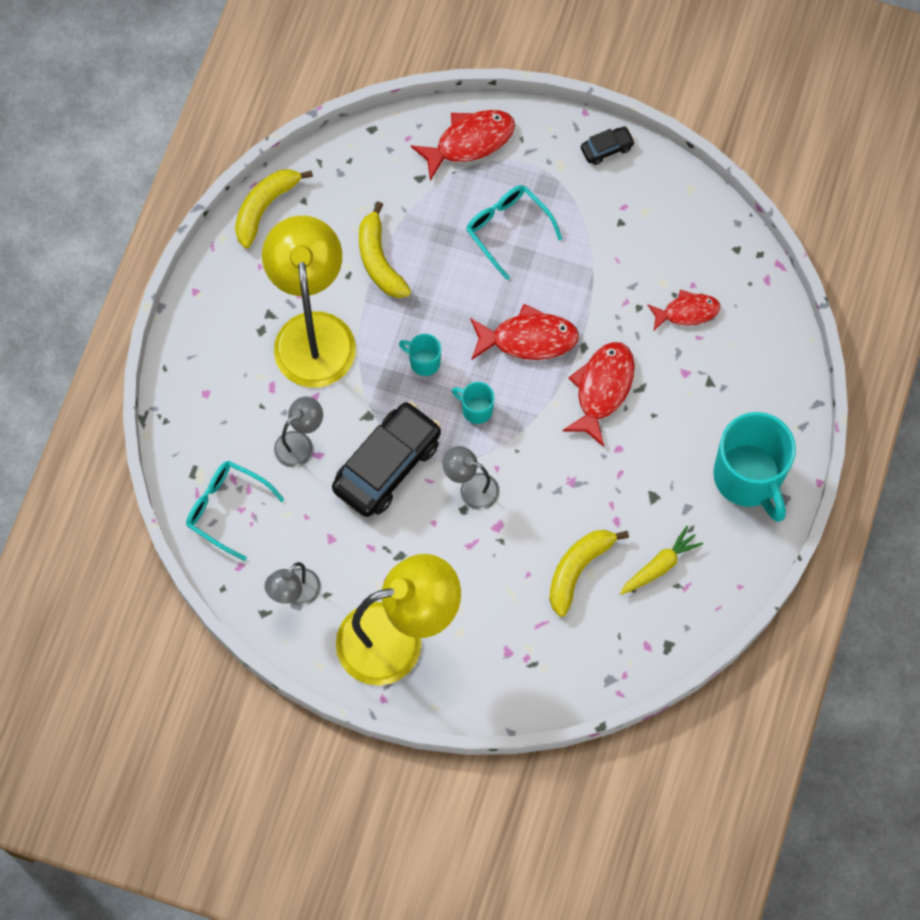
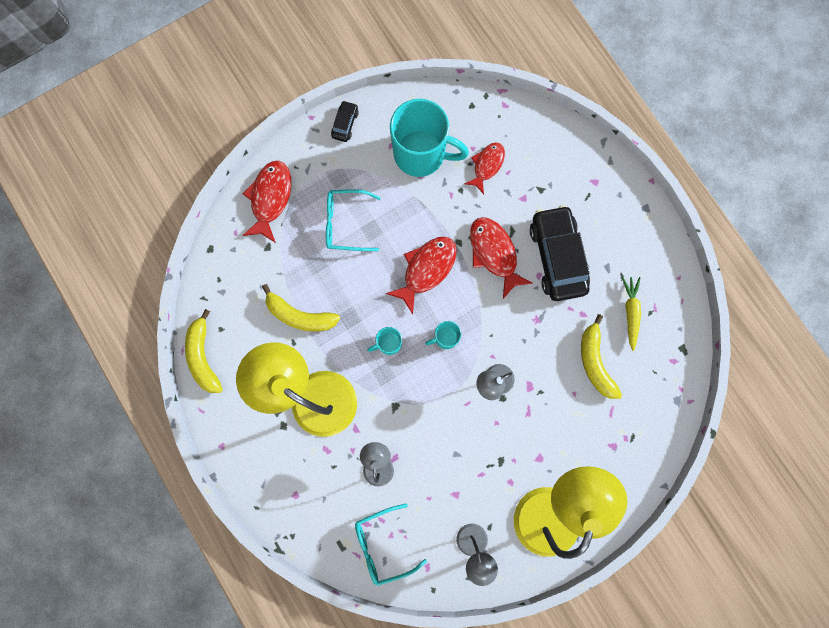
camera: 50 degrees left, 10 degrees up
black car [332,401,441,517] -> black car moved to [530,205,590,301]
turquoise mug [713,412,796,522] -> turquoise mug moved to [390,99,469,177]

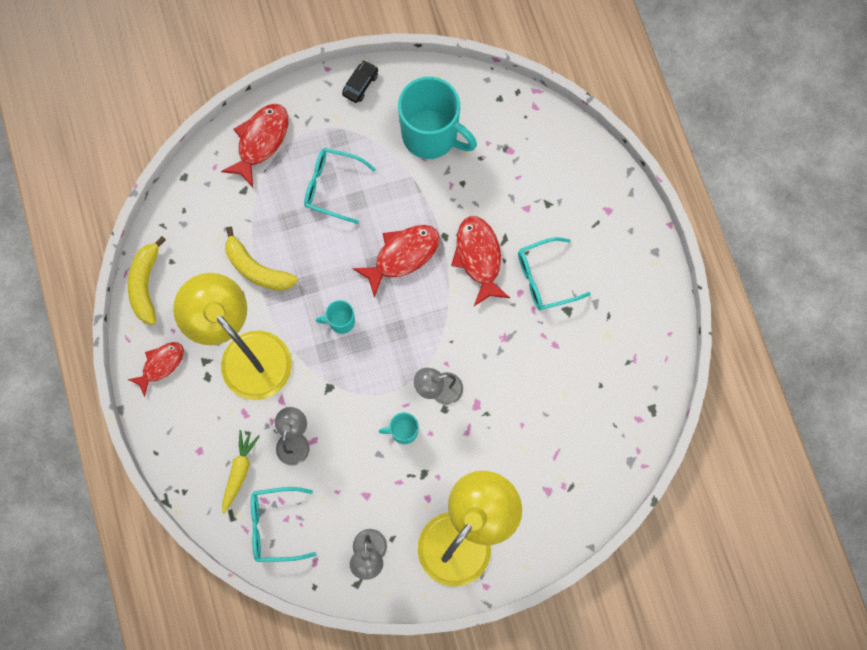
camera: 15 degrees right, 5 degrees down
turquoise mug [425,321,461,349] -> turquoise mug moved to [379,412,418,444]
red fish [465,143,505,194] -> red fish moved to [127,342,184,397]
black car [530,205,590,301] -> turquoise glasses [518,237,591,310]
yellow banana [581,314,622,399] -> none
yellow carrot [622,277,641,351] -> yellow carrot moved to [222,430,260,514]

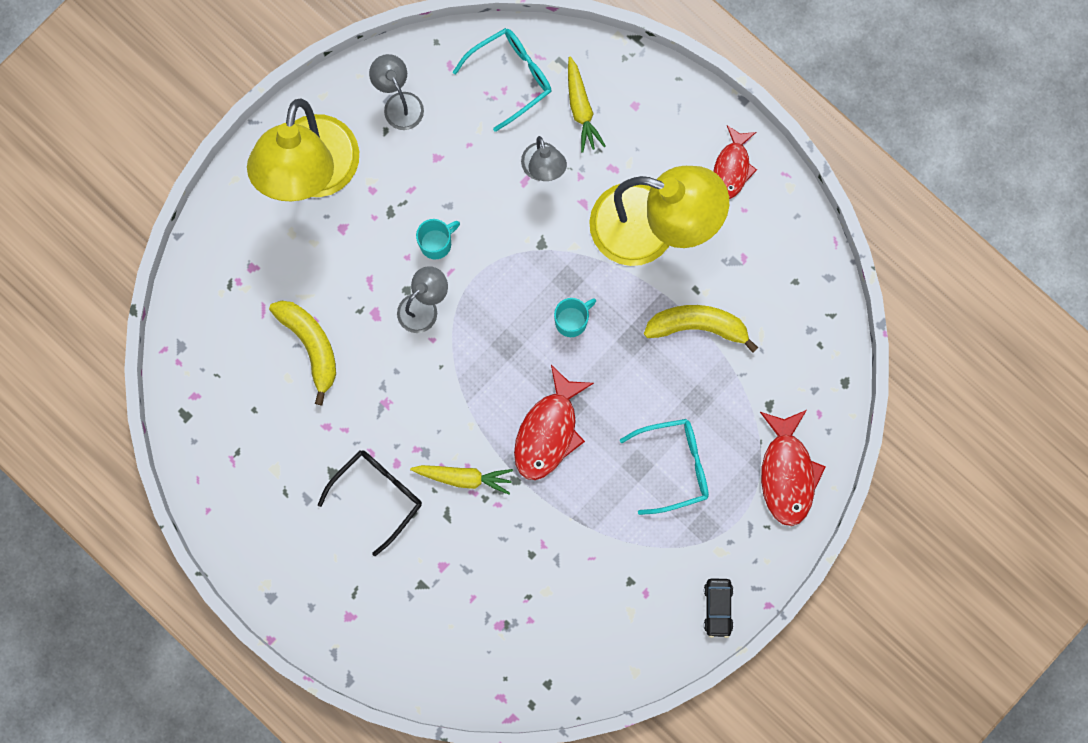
camera: 150 degrees right, 5 degrees up
yellow banana [128,236,166,325] -> yellow banana moved to [269,301,336,405]
turquoise mug [398,77,477,159] -> none
red fish [451,216,510,306] -> yellow carrot [410,465,513,495]
turquoise glasses [518,237,591,310] -> black glasses [318,450,422,556]

